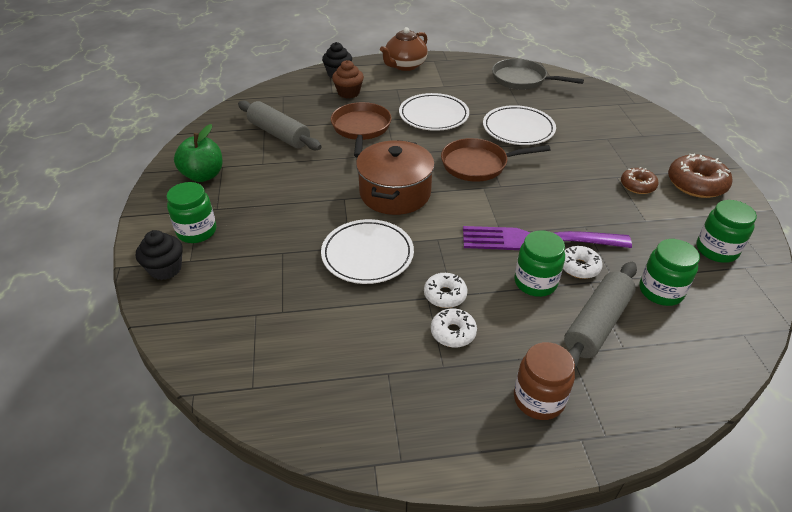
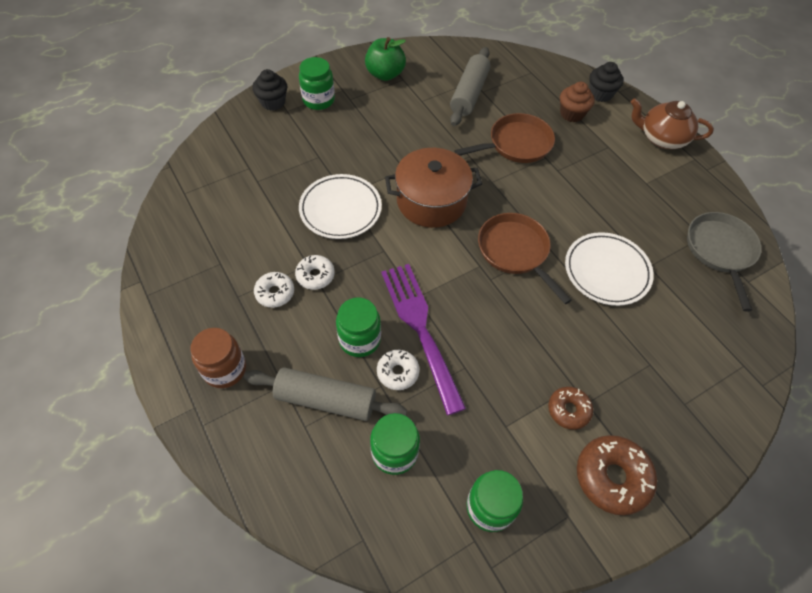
camera: 65 degrees right, 15 degrees up
white plate [399,93,469,131] -> none

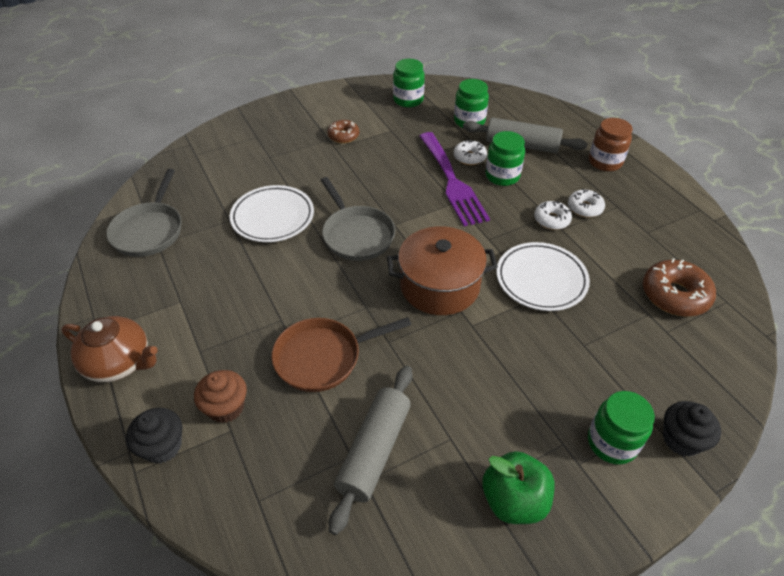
camera: 175 degrees left, 10 degrees down
brown pan [478,213,572,304] -> grey pan [321,177,395,261]
brown donut [577,435,657,515] -> brown donut moved to [643,258,716,317]

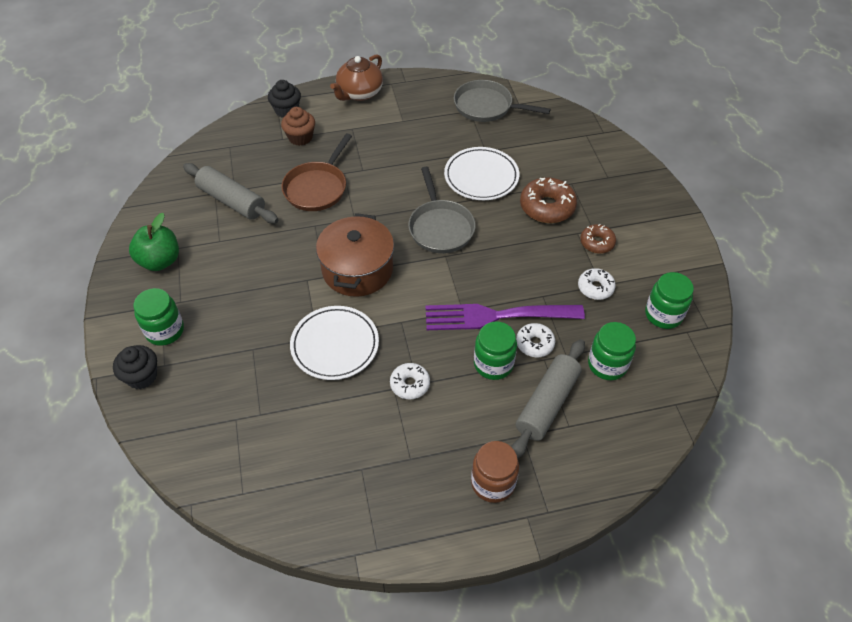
camera: 105 degrees right, 5 degrees up
brown pan [271,317,411,392] -> brown pan turned 150 degrees counterclockwise [281,134,352,211]
grey pan [321,177,395,261] -> grey pan turned 90 degrees counterclockwise [408,167,476,253]
white donut [568,188,605,217] -> white donut moved to [578,268,616,300]
brown donut [643,258,716,317] -> brown donut moved to [520,177,577,223]

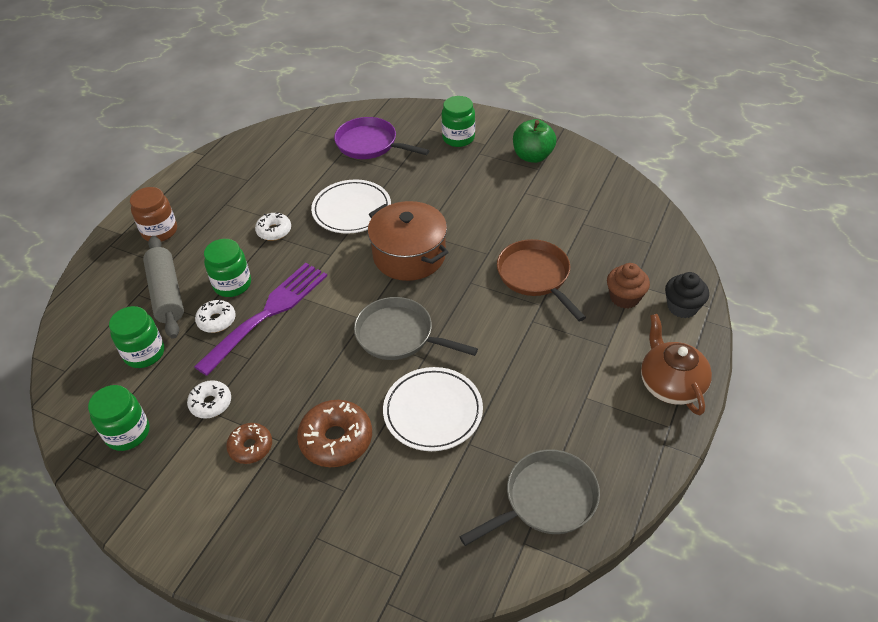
camera: 130 degrees right, 5 degrees down
black cupcake [113,345,157,389] -> none
grey rolling pin [183,163,278,223] -> none
none -> purple pan [334,117,430,159]

